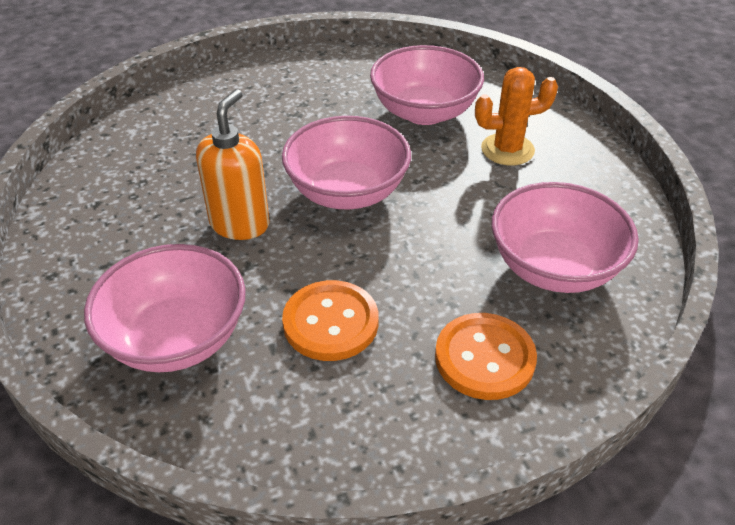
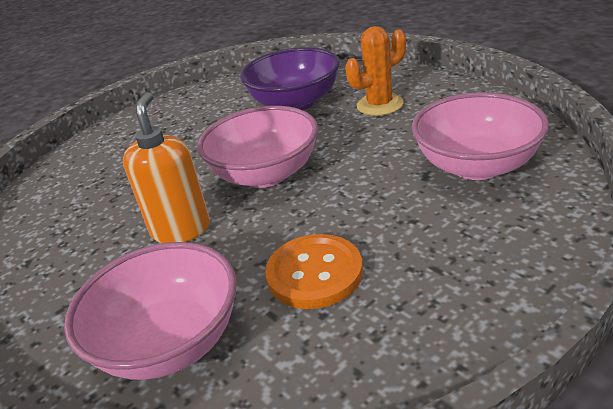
camera: 15 degrees left, 10 degrees down
pink bowl [370,45,484,125] -> purple bowl [240,47,340,110]
orange button [435,313,537,400] -> none

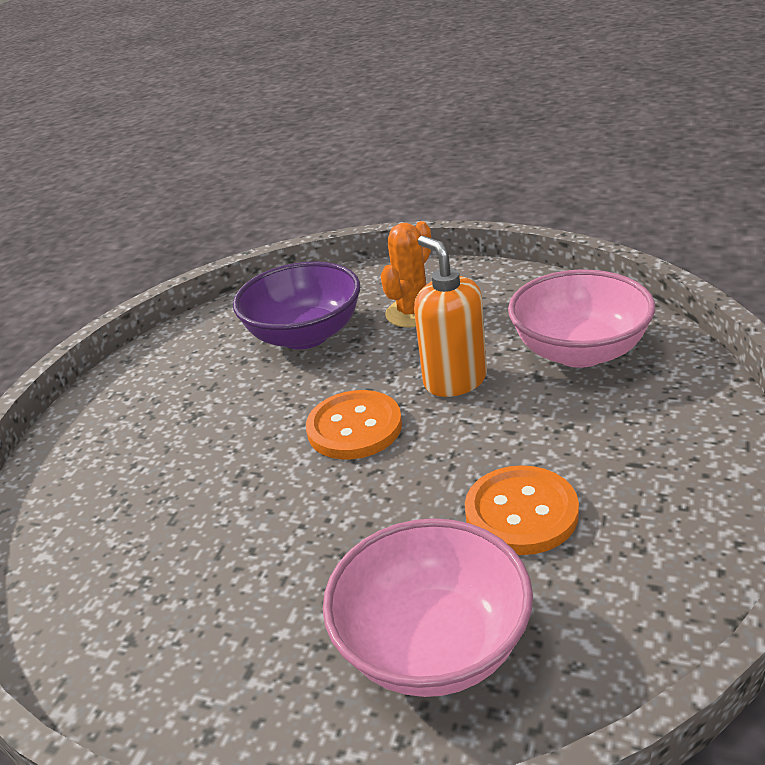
camera: 30 degrees left, 0 degrees up
orange soap dispenser [123,92,210,243] -> orange soap dispenser moved to [414,236,487,397]
pink bowl [197,106,318,188] -> orange button [306,390,402,459]

